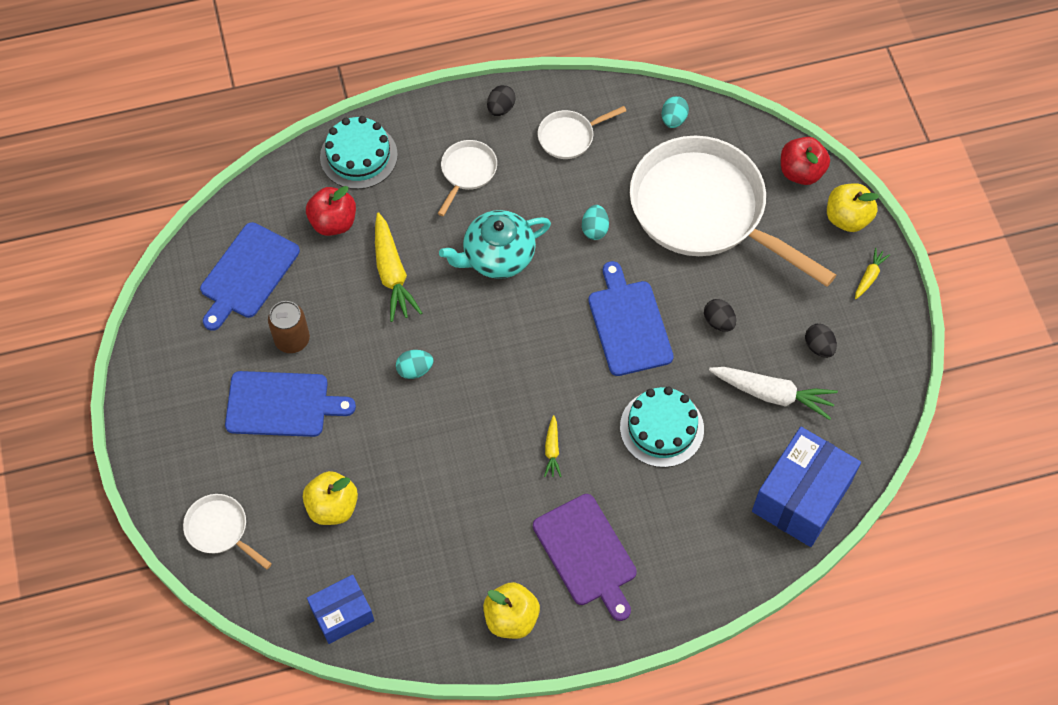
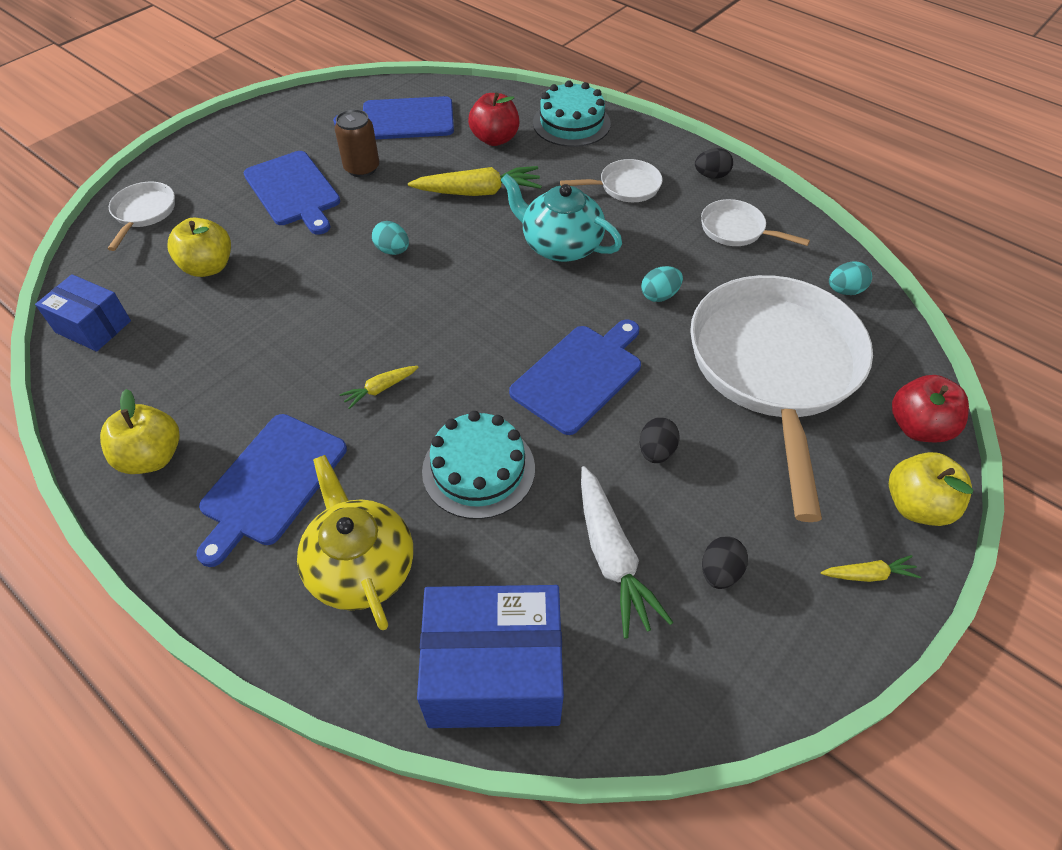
camera: 55 degrees right, 10 degrees down
yellow carrot [375,212,422,322] -> yellow carrot turned 135 degrees counterclockwise [408,166,542,196]
purple cutting board [533,494,637,621] -> blue cutting board [196,414,347,567]
none -> yellow teapot [297,455,413,630]

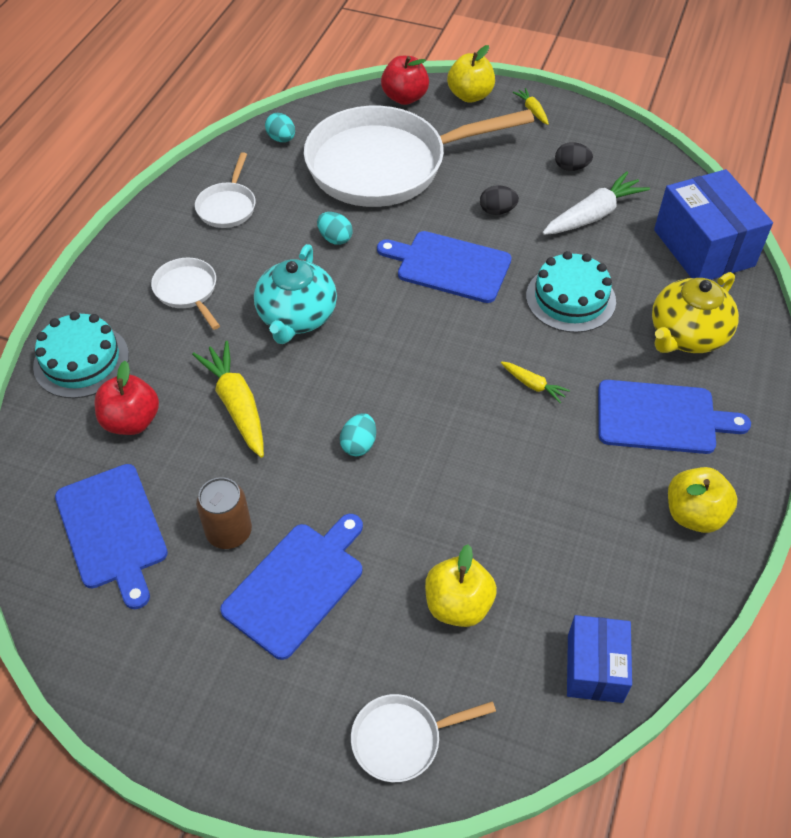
camera: 110 degrees left, 0 degrees up
black egg [695,148,733,179] -> none

